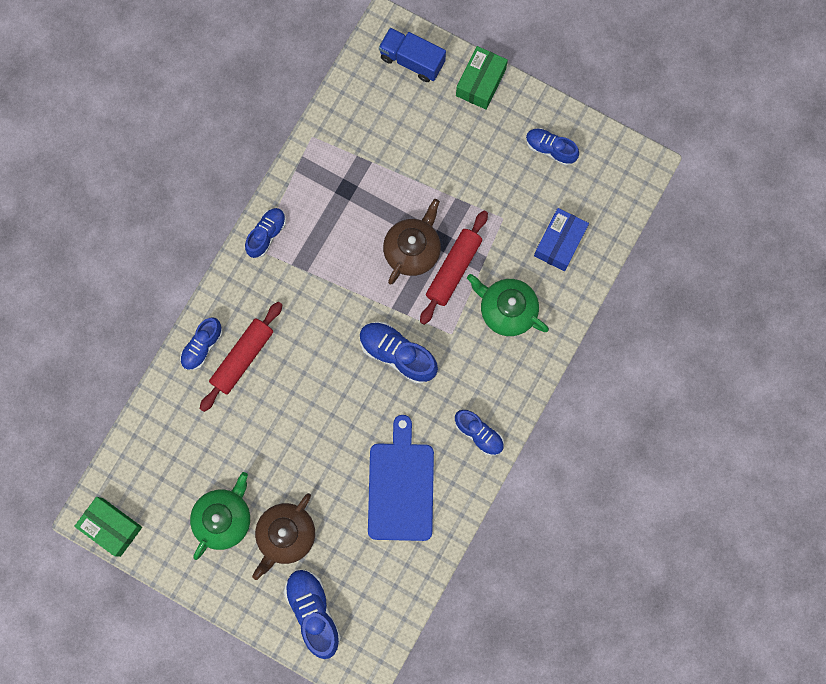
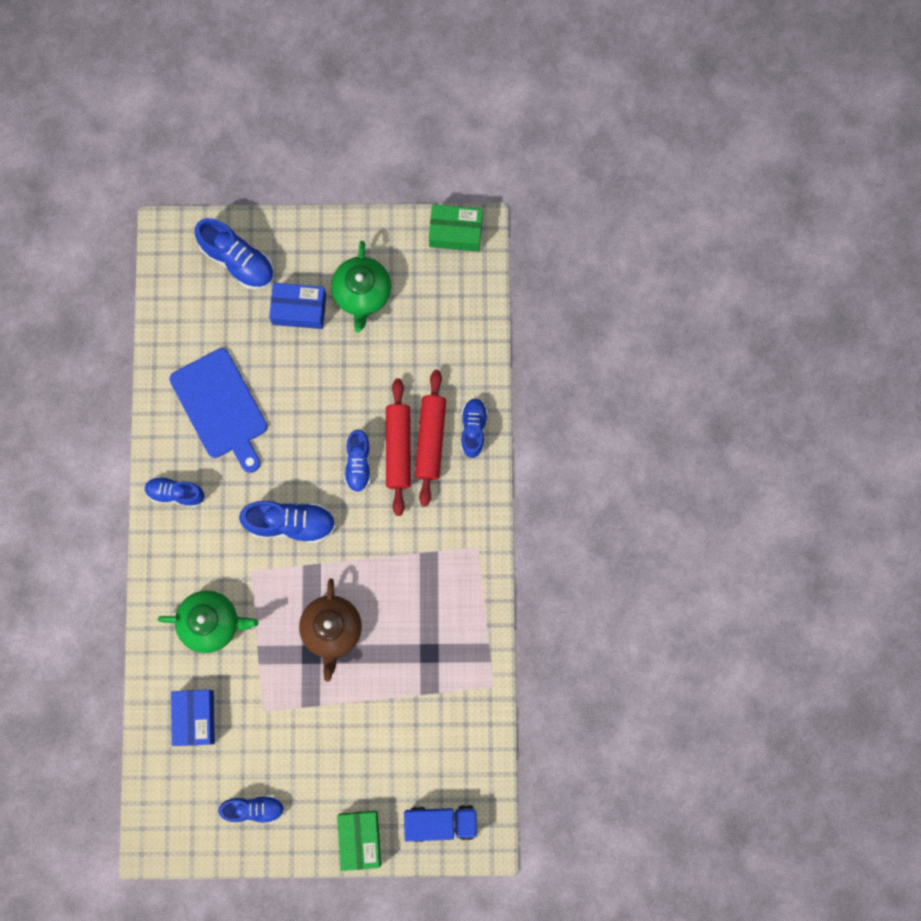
camera: 150 degrees right, 0 degrees up
blue shoe [245,208,286,258] -> blue shoe moved to [344,429,371,493]
brown teapot [252,493,315,580] -> blue box [269,283,326,329]
red rolling pin [420,211,488,325] -> red rolling pin moved to [386,378,411,516]

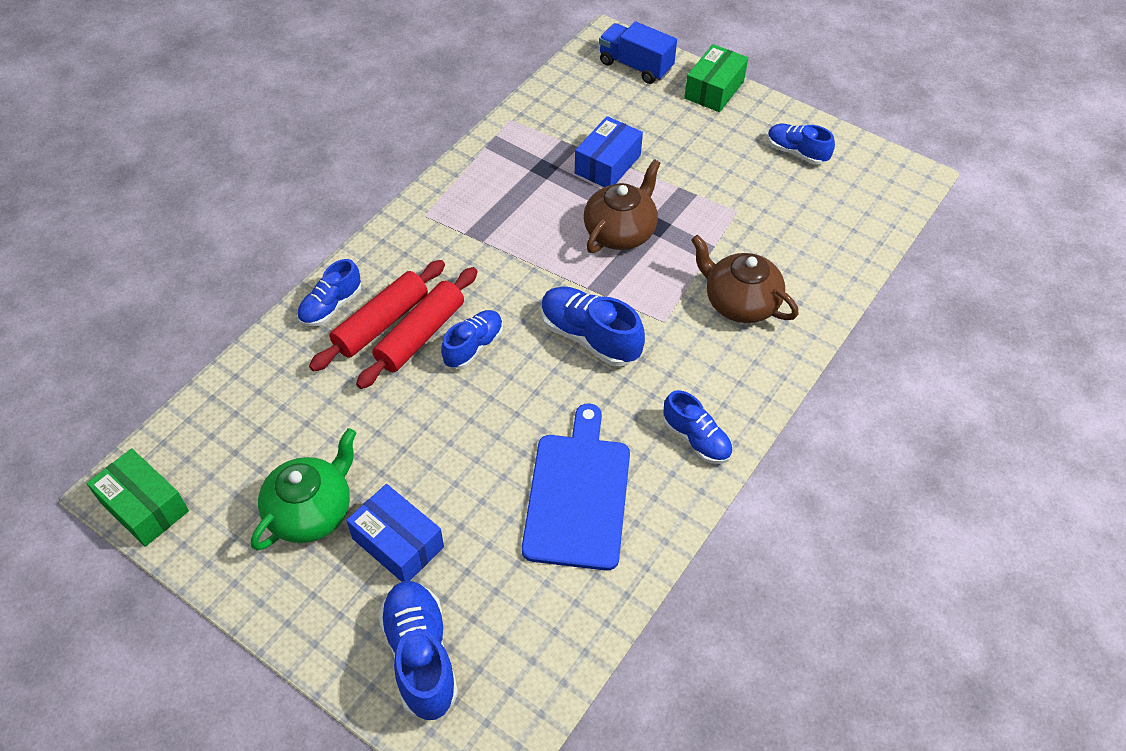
camera: 145 degrees left, 25 degrees down
green teapot [158,590,259,653] -> brown teapot [691,235,799,323]
blue box [171,690,215,746] -> blue box moved to [575,116,643,187]

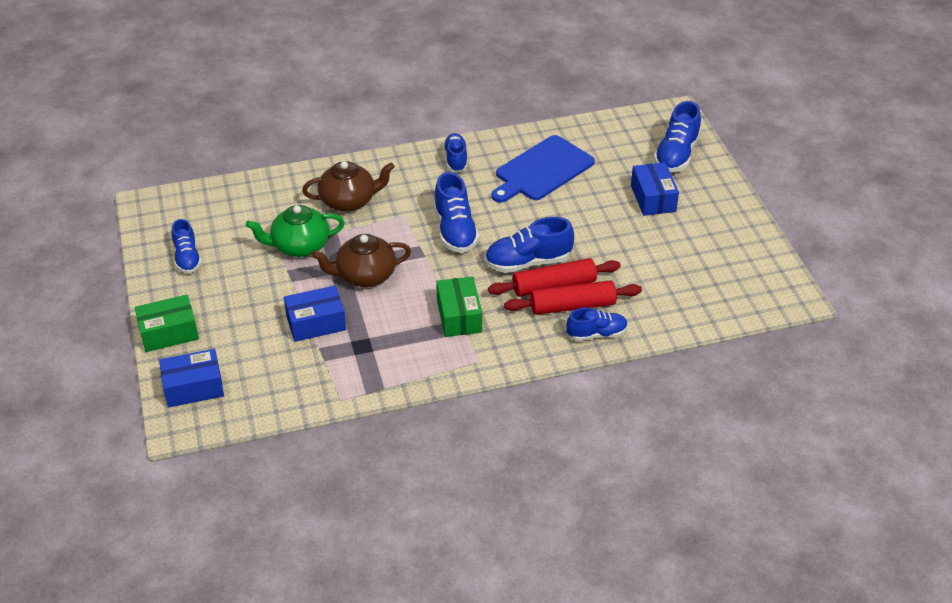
camera: 140 degrees left, 10 degrees down
green box [86,448,189,547] -> green box moved to [436,276,482,337]
green teapot [251,428,356,551] -> green teapot moved to [246,205,345,257]
blue shoe [441,310,503,369] -> blue shoe [485,217,574,273], size x1.51
blue truck [599,21,677,84] -> blue box [159,349,224,407]
brown teapot [691,235,799,323] -> brown teapot turned 90 degrees counterclockwise [302,161,395,212]

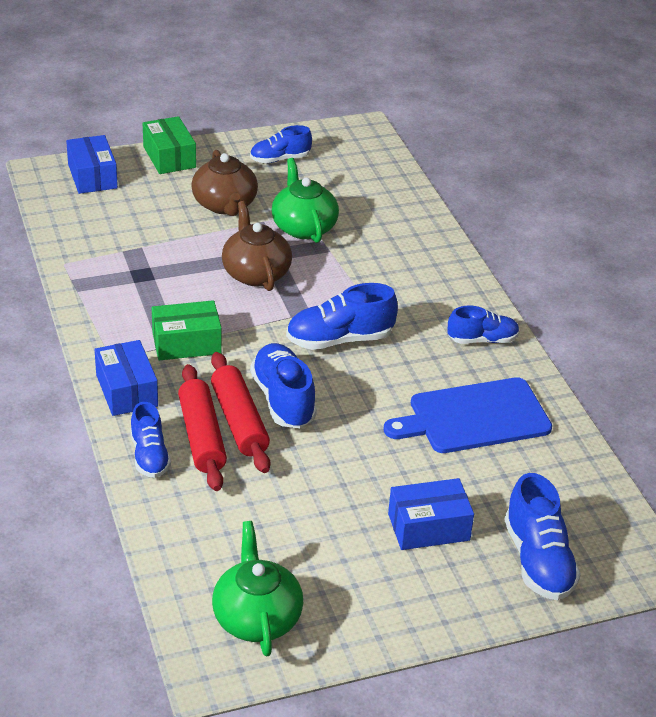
camera: 85 degrees right, 5 degrees down
blue box [284,286,346,342] -> blue box moved to [94,340,158,416]
brown teapot [302,161,395,212] -> brown teapot moved to [191,150,258,216]
blue cutting board [491,135,595,203] -> blue cutting board turned 60 degrees counterclockwise [384,377,552,453]
blue shoe [654,101,701,172] -> blue shoe turned 120 degrees counterclockwise [504,473,581,600]
none -> green teapot [212,521,303,656]

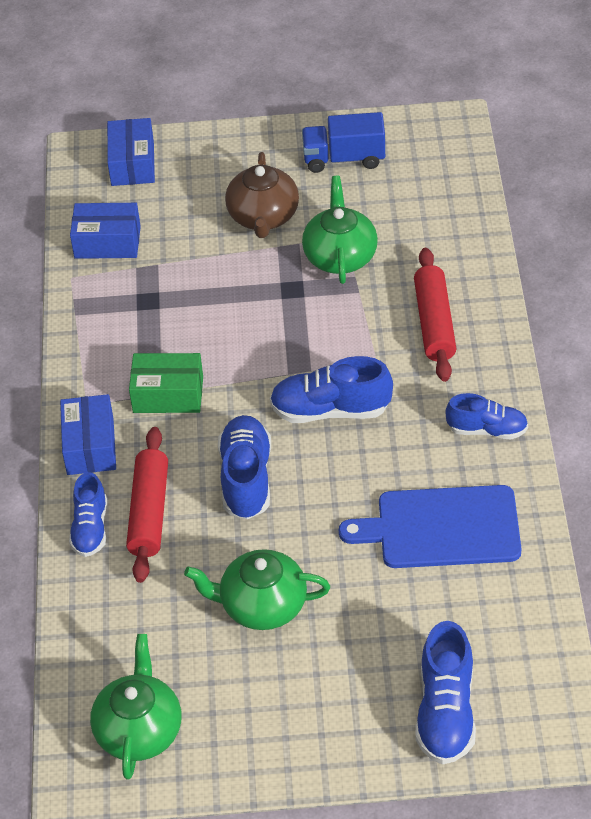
camera: 20 degrees right, 10 degrees up
green box [143,116,196,174] -> none
red rolling pin [211,352,270,473] -> red rolling pin moved to [414,248,457,382]
brown teapot [222,201,292,291] -> none
blue shoe [250,125,312,163] -> blue truck [302,112,385,173]
blue box [388,478,474,550] -> blue box moved to [70,203,141,259]
none -> green teapot [184,549,330,630]

